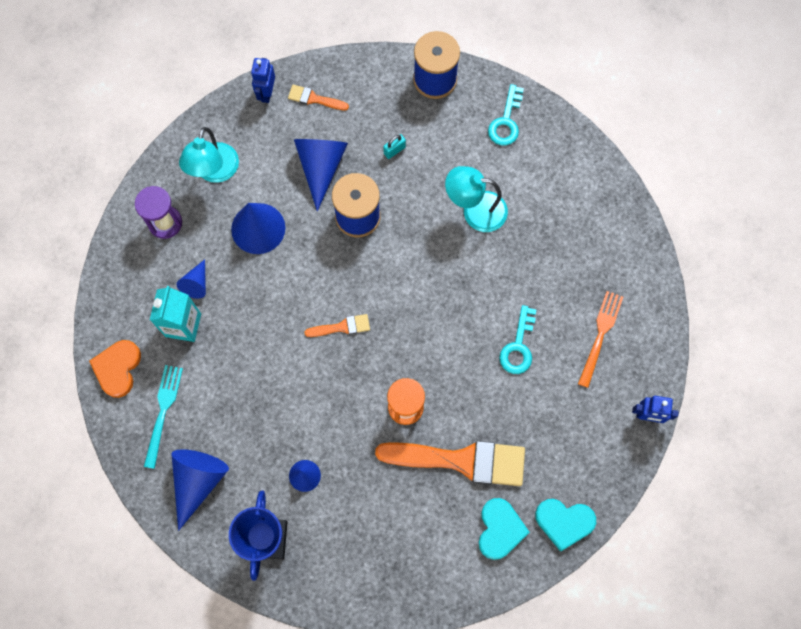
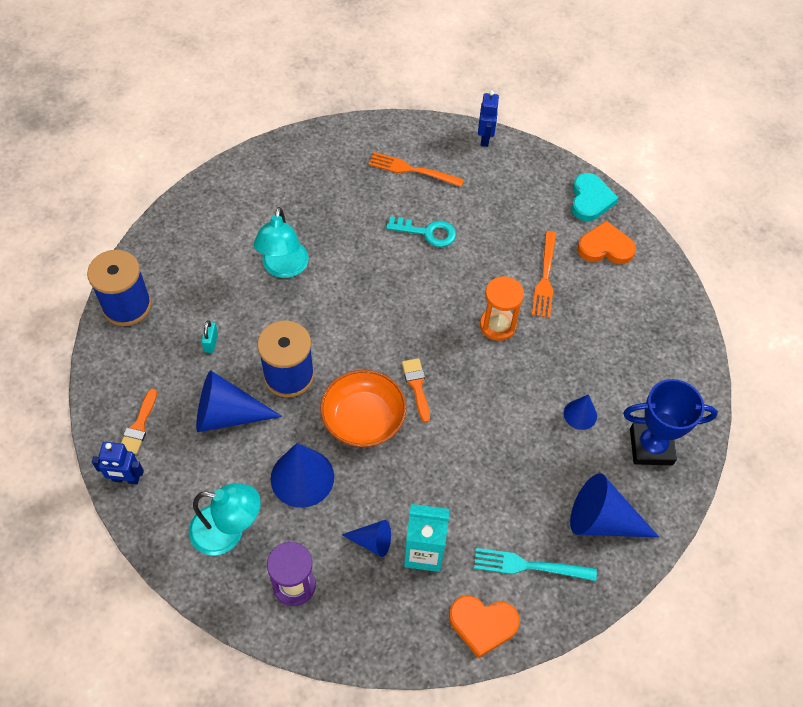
camera: 95 degrees left, 15 degrees down
orange brush [375,441,525,486] -> orange fork [532,231,556,318]
turquoise padlock [383,134,406,159] -> turquoise padlock turned 45 degrees clockwise [201,320,218,353]
turquoise heart [479,498,530,560] -> orange heart [577,221,636,264]
turquoise key [488,84,524,146] -> none
none -> orange bowl [320,370,407,447]

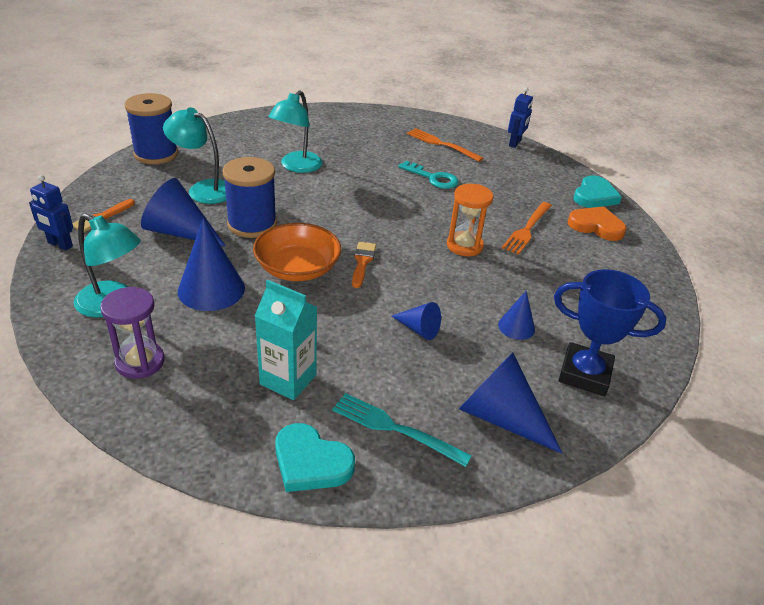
camera: 20 degrees right, 20 degrees down
turquoise padlock [201,320,218,353] -> turquoise lamp [163,108,226,204]
blue cone [342,520,391,557] -> blue cone moved to [392,302,441,340]
orange heart [449,595,520,658] -> turquoise heart [275,423,355,492]

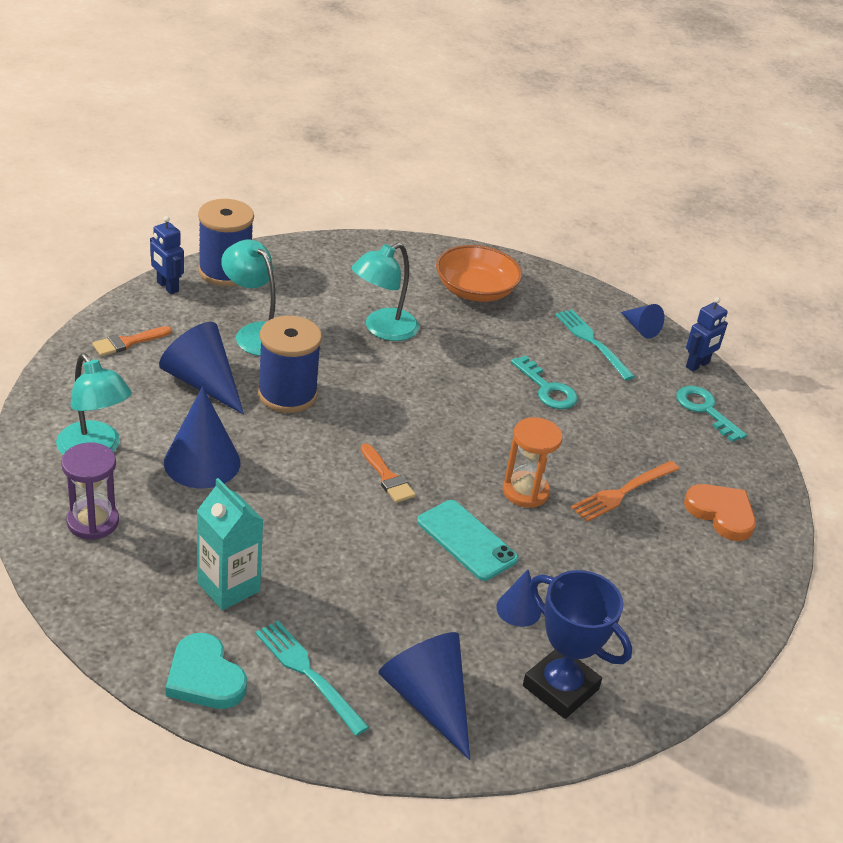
camera: 20 degrees right, 0 degrees up
blue robot [29,175,73,251] -> blue robot moved to [150,216,184,294]
orange bowl [253,223,341,281] -> orange bowl moved to [436,245,522,302]
orange brush [352,242,376,288] -> orange brush turned 120 degrees clockwise [361,443,416,503]
blue cone [392,302,441,340] -> blue cone moved to [621,304,665,339]
orange fork [407,128,483,162] -> turquoise fork [555,309,635,380]
turquoise heart [574,176,622,208] -> none
none -> turquoise phone [417,500,519,581]
none -> turquoise key [676,386,747,442]

